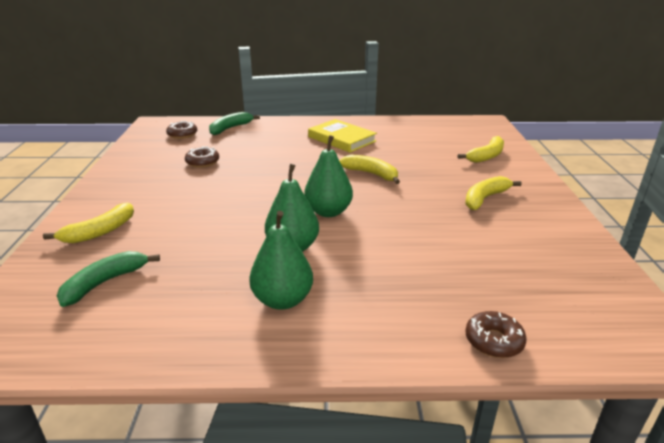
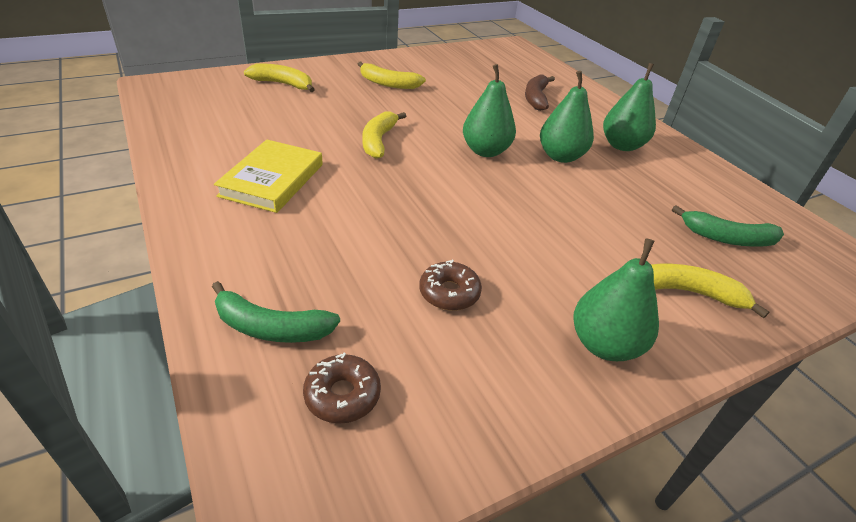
camera: 120 degrees left, 10 degrees up
brown donut [465,311,527,358] -> none
none -> brown banana [525,74,555,111]
none -> green pear [574,239,659,361]

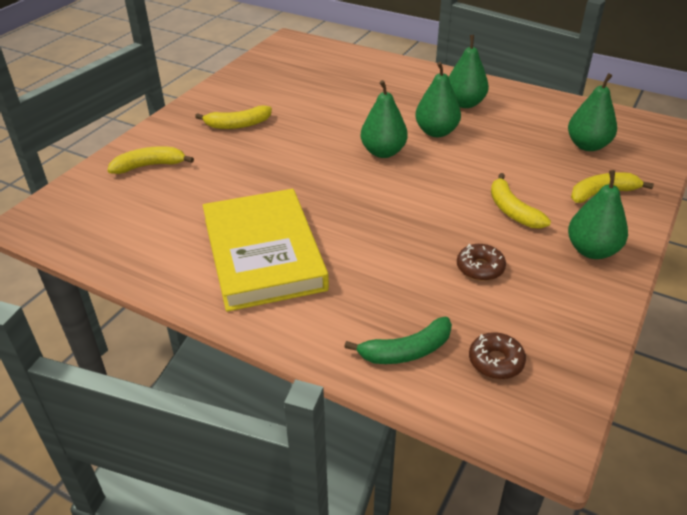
camera: 30 degrees left, 0 degrees up
yellow book [214,139,323,213] -> yellow book [203,189,329,312], size x1.60
yellow banana [362,112,406,159] -> yellow banana moved to [491,173,551,229]
brown banana [525,74,555,111] -> none
green banana [672,205,784,247] -> green pear [568,73,617,151]

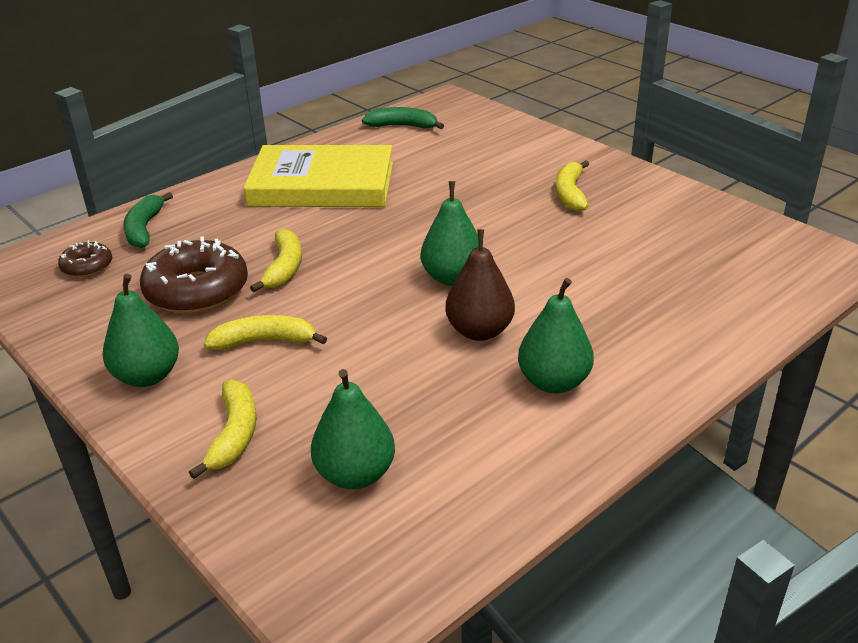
camera: 110 degrees right, 5 degrees down
yellow banana [108,146,194,174] -> yellow banana moved to [250,228,302,292]
green pear [415,62,461,137] -> brown pear [445,229,515,341]
brown donut [457,244,506,281] -> brown donut [140,236,248,314], size x1.95
none -> green banana [362,107,444,129]

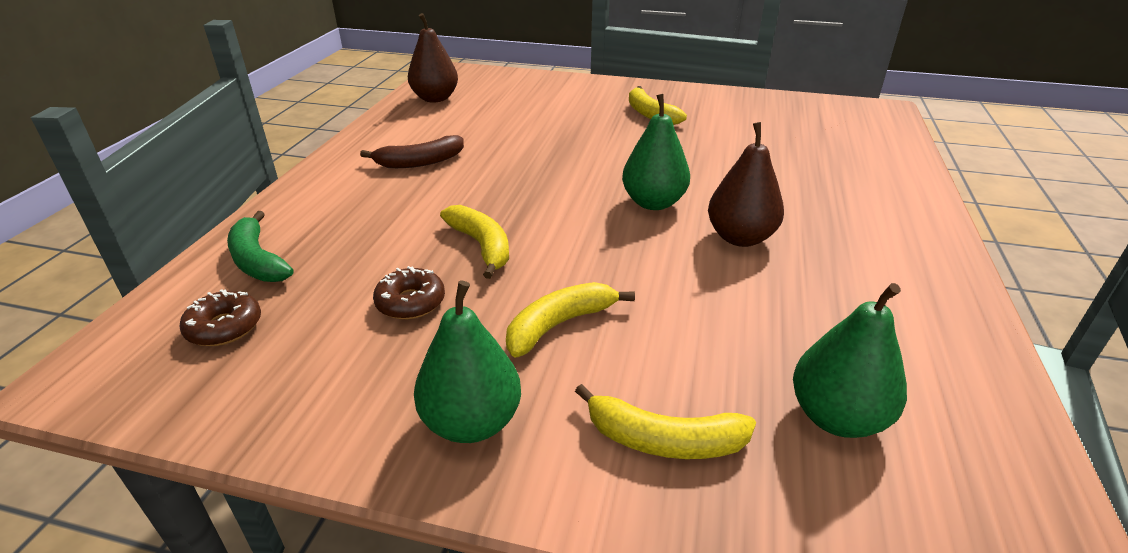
camera: 35 degrees left, 0 degrees up
brown donut [140,236,248,314] -> brown donut [373,266,445,319], size x0.51
yellow banana [189,380,256,479] -> yellow banana turned 135 degrees clockwise [575,384,756,459]
yellow book [243,145,393,207] -> brown banana [360,135,464,168]
green banana [362,107,444,129] -> brown pear [408,13,458,102]
green pear [518,278,594,393] -> none

